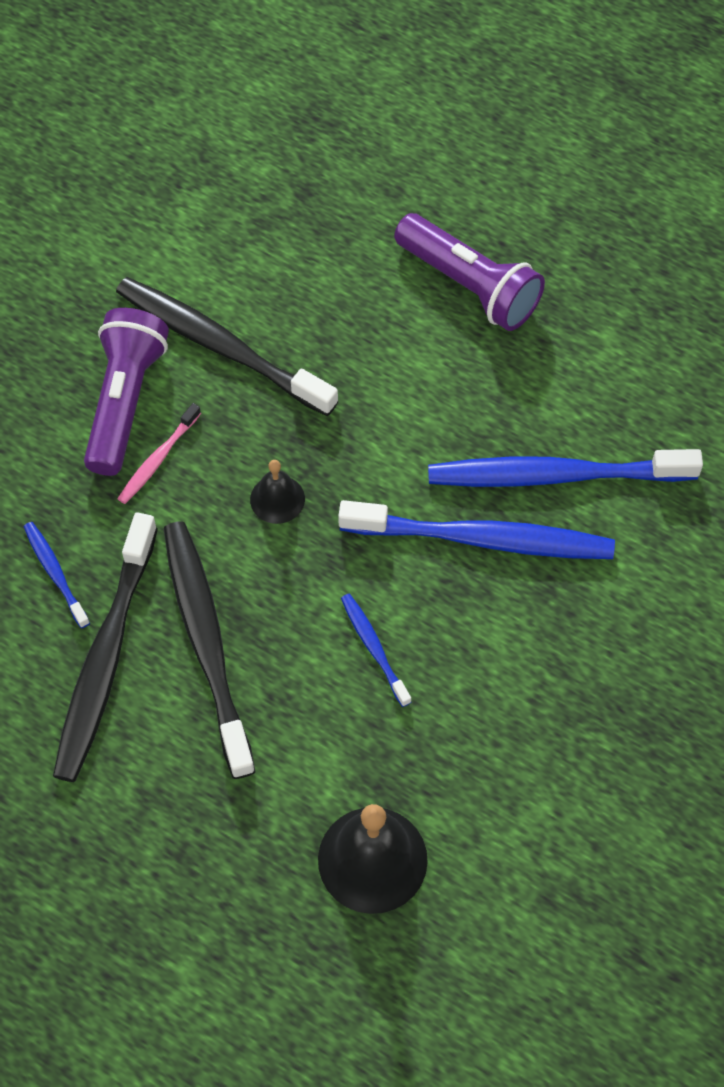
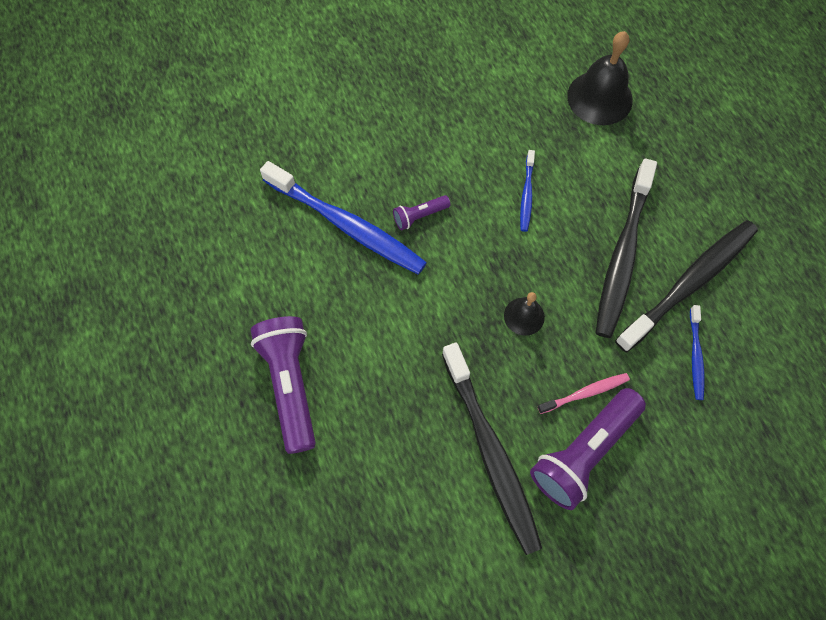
camera: 145 degrees left, 5 degrees up
blue toothbrush [338,500,615,559] -> purple flashlight [393,195,451,230]

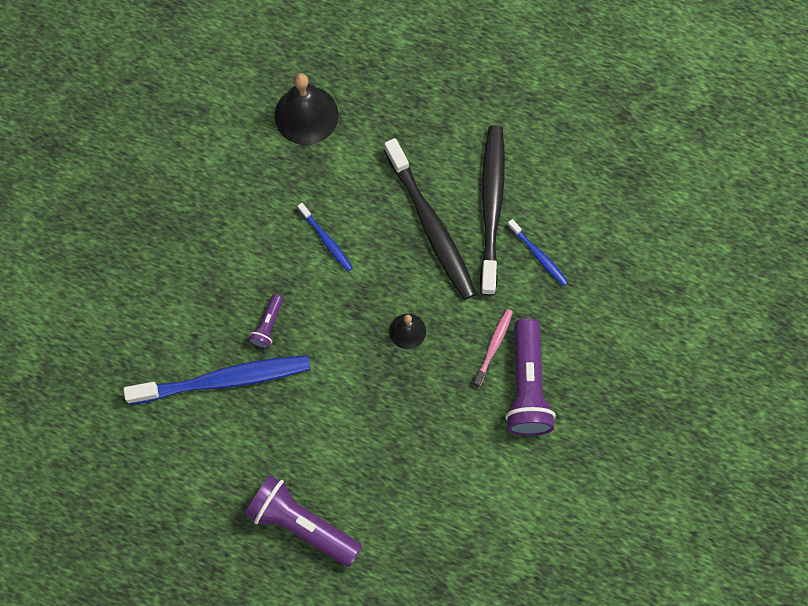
camera: 45 degrees left, 5 degrees up
black toothbrush [442,342,542,555] -> none

